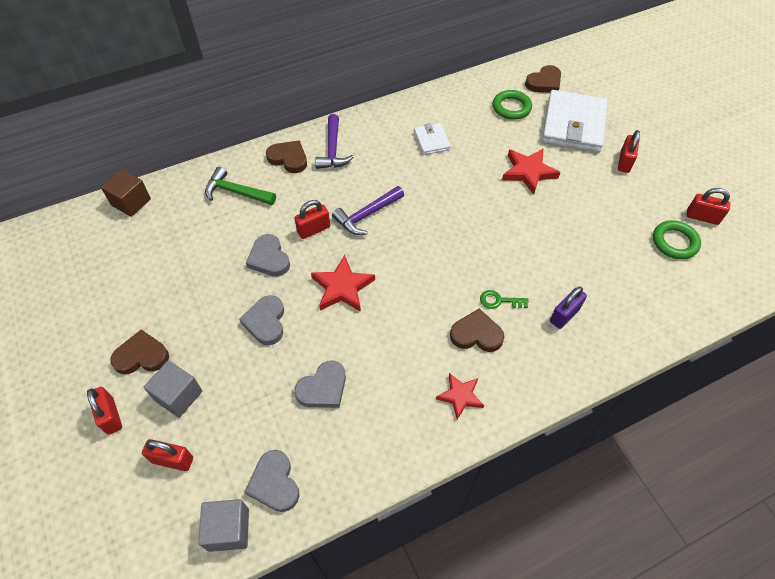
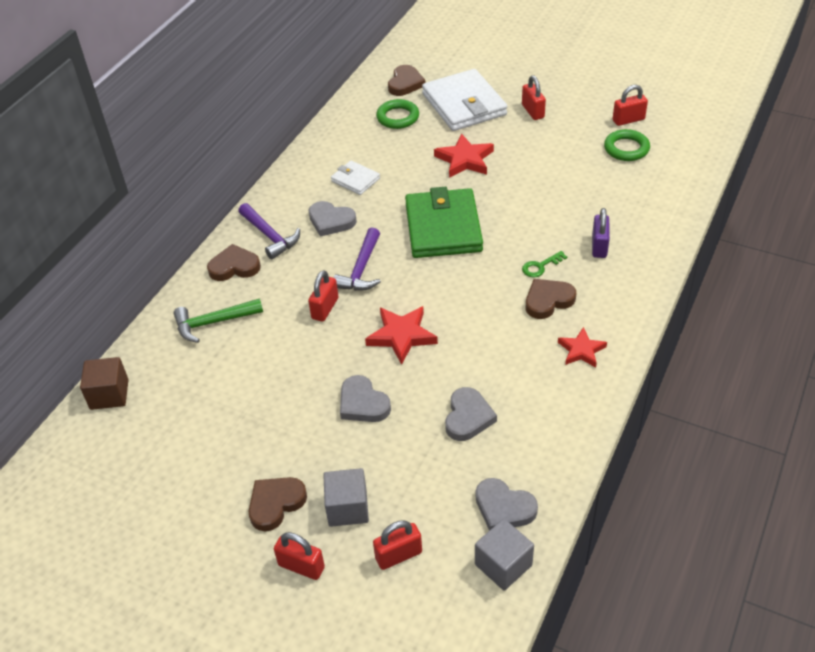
camera: 35 degrees left, 10 degrees down
grey heart [246,234,290,276] -> grey heart moved to [309,201,357,237]
none -> green wallet [405,187,483,258]

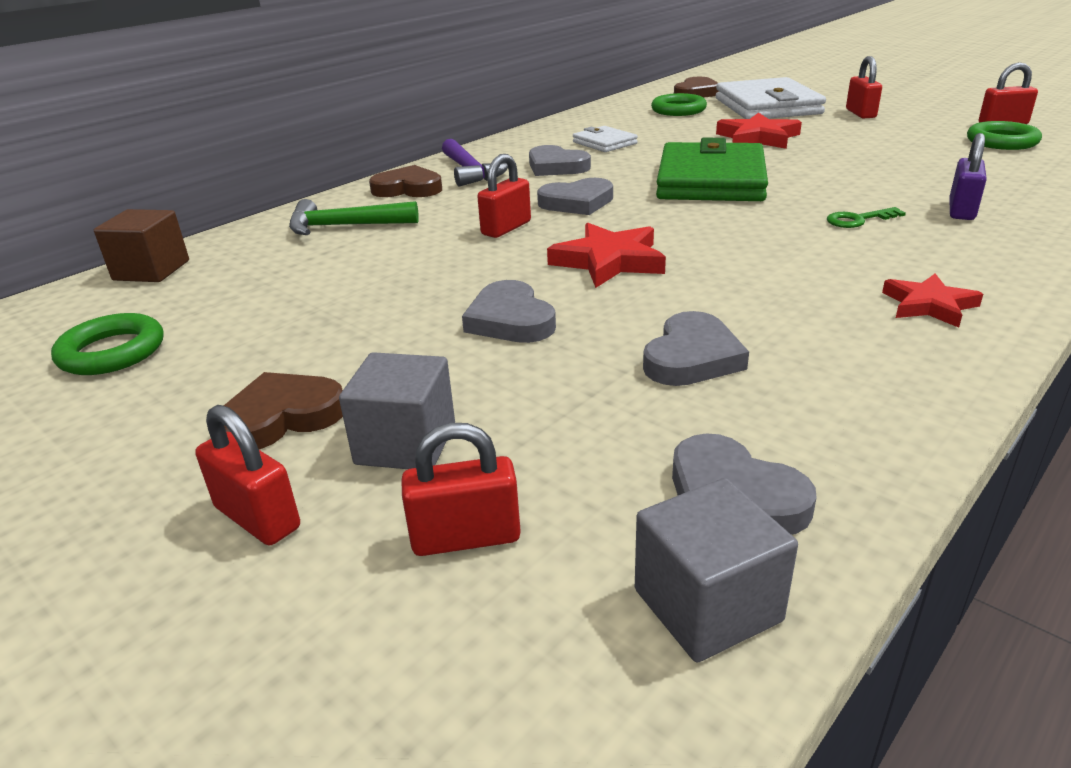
camera: 15 degrees right, 15 degrees down
purple hammer [333,228,381,291] -> grey heart [537,178,613,215]
brown heart [526,279,576,319] -> none
none -> green ring [51,313,164,375]

